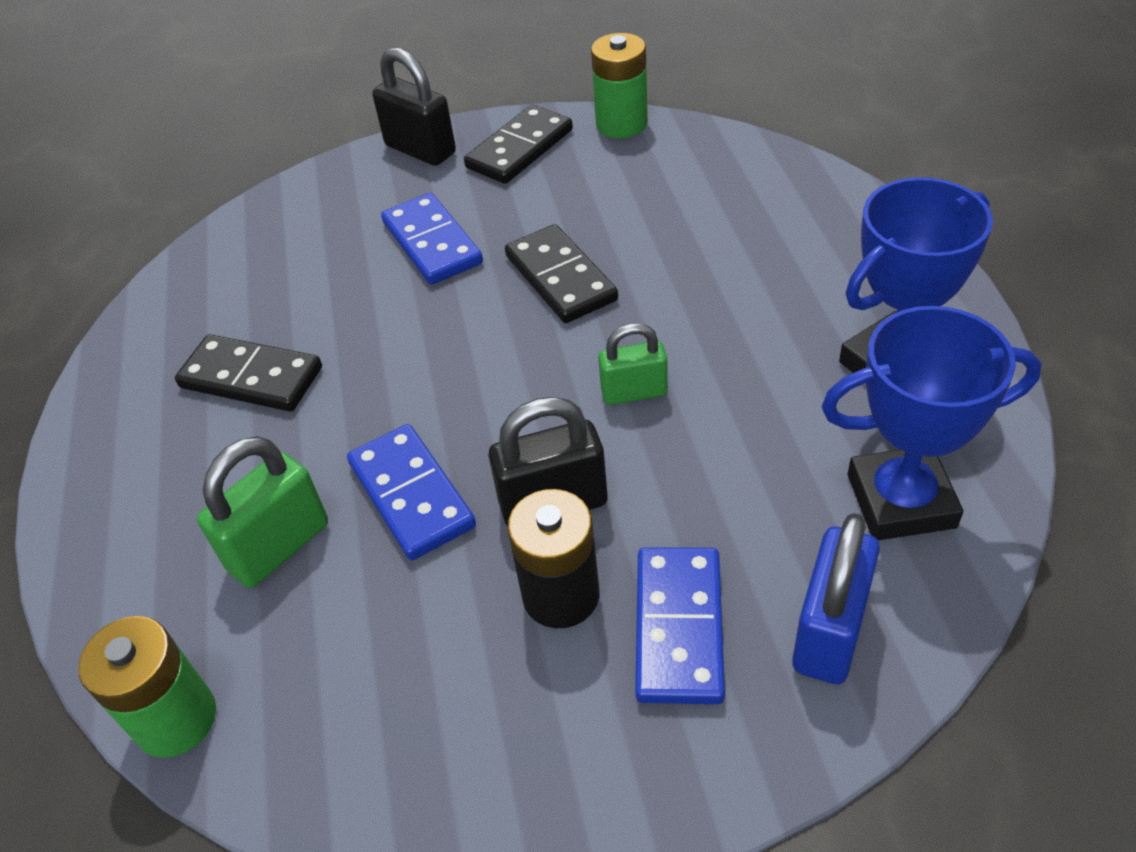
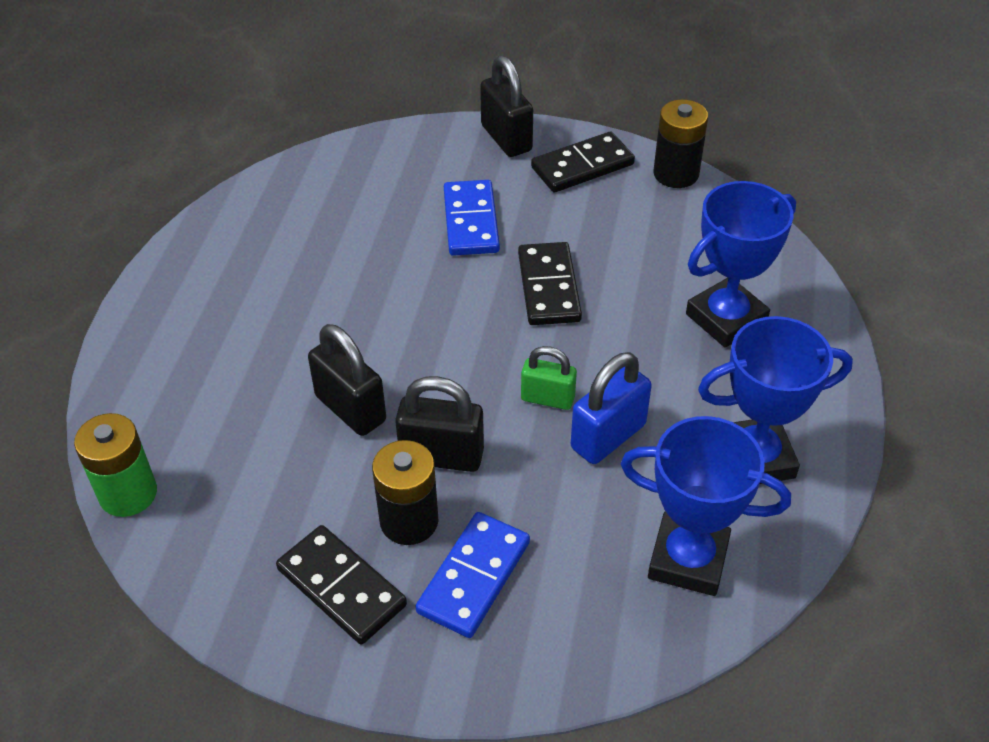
camera: 20 degrees right, 0 degrees up
black domino [175,334,322,412] -> black domino moved to [276,525,407,644]
green padlock [197,436,328,588] -> none
blue domino [347,424,476,560] -> black padlock [308,324,386,436]
green battery [591,33,648,138] -> black battery [654,99,708,188]
blue padlock [792,513,880,684] -> blue padlock moved to [571,352,652,464]
none -> blue trophy [686,181,796,348]

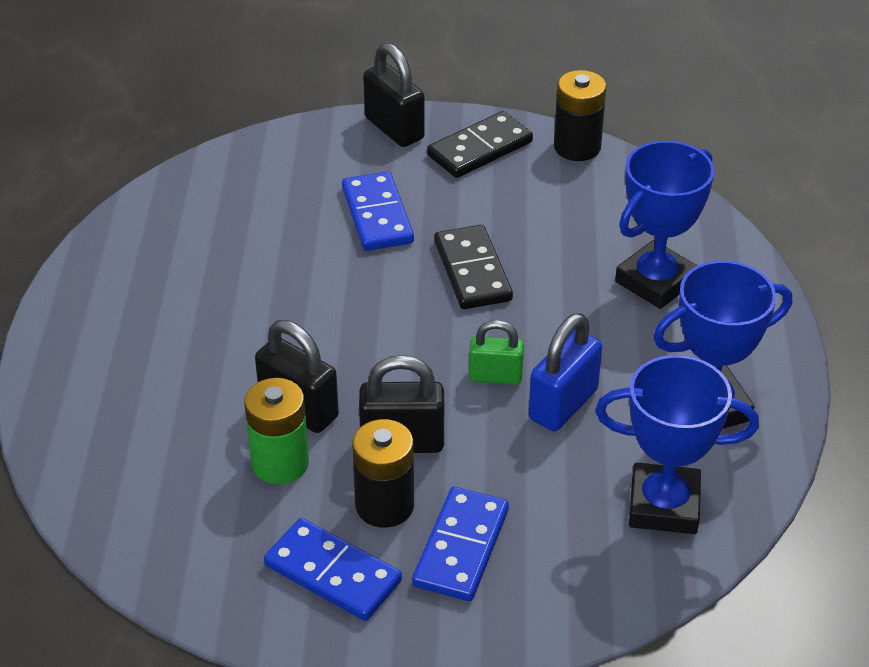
camera: 10 degrees left, 5 degrees down
green battery [74,413,157,517] -> green battery moved to [244,378,309,484]
black domino [276,525,407,644] -> blue domino [264,518,402,621]

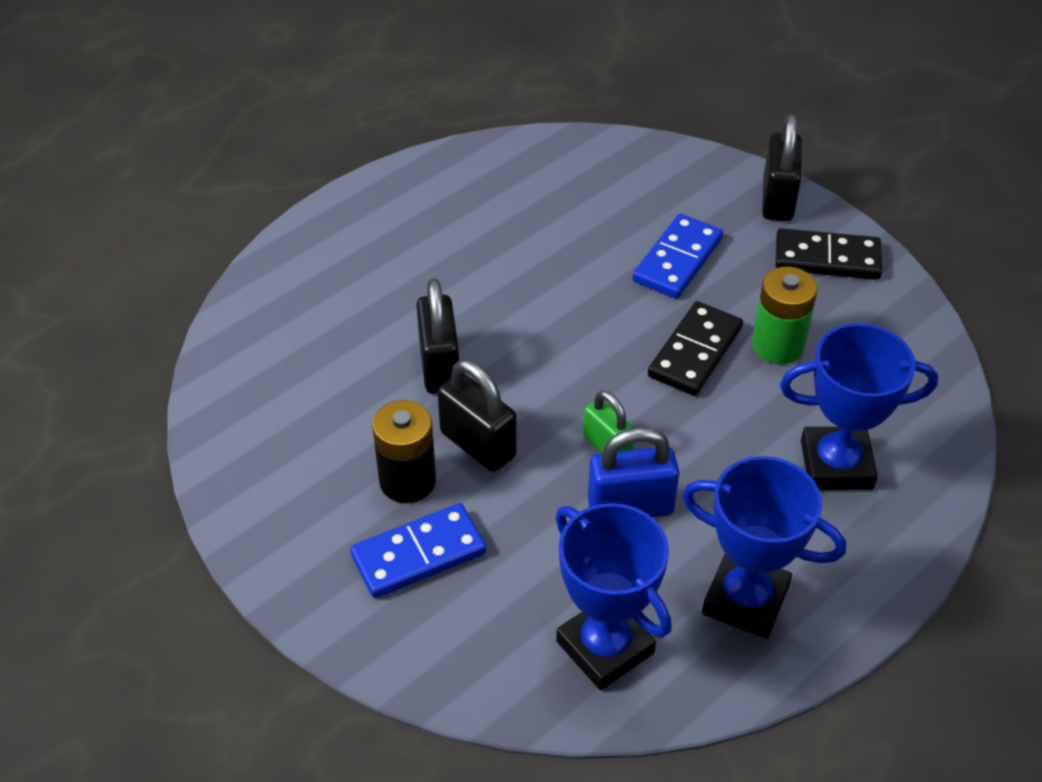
camera: 45 degrees right, 5 degrees up
green battery [244,378,309,484] -> green battery moved to [752,266,817,364]
blue domino [264,518,402,621] -> none
black battery [554,70,606,161] -> none

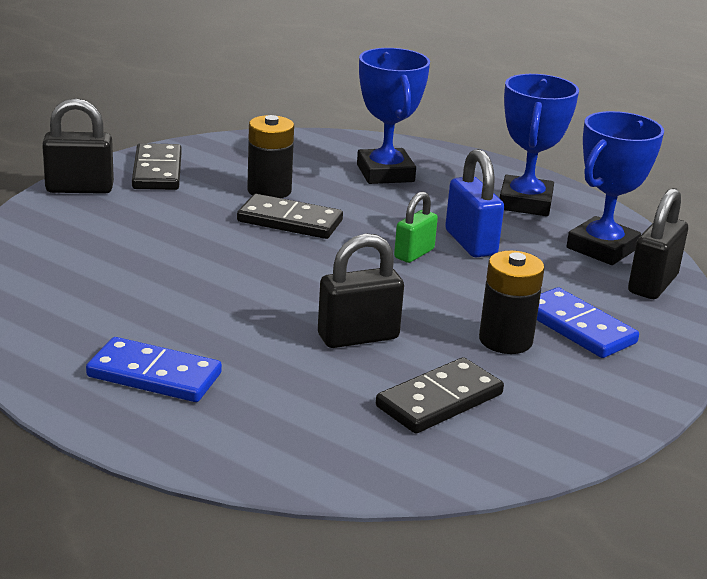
camera: 105 degrees left, 20 degrees down
black padlock [437,359,517,472] -> black padlock moved to [628,188,688,299]
blue domino [632,214,723,299] -> blue domino moved to [86,337,222,402]
green battery [752,266,817,364] -> black battery [247,115,294,198]
none -> black domino [376,357,504,433]

